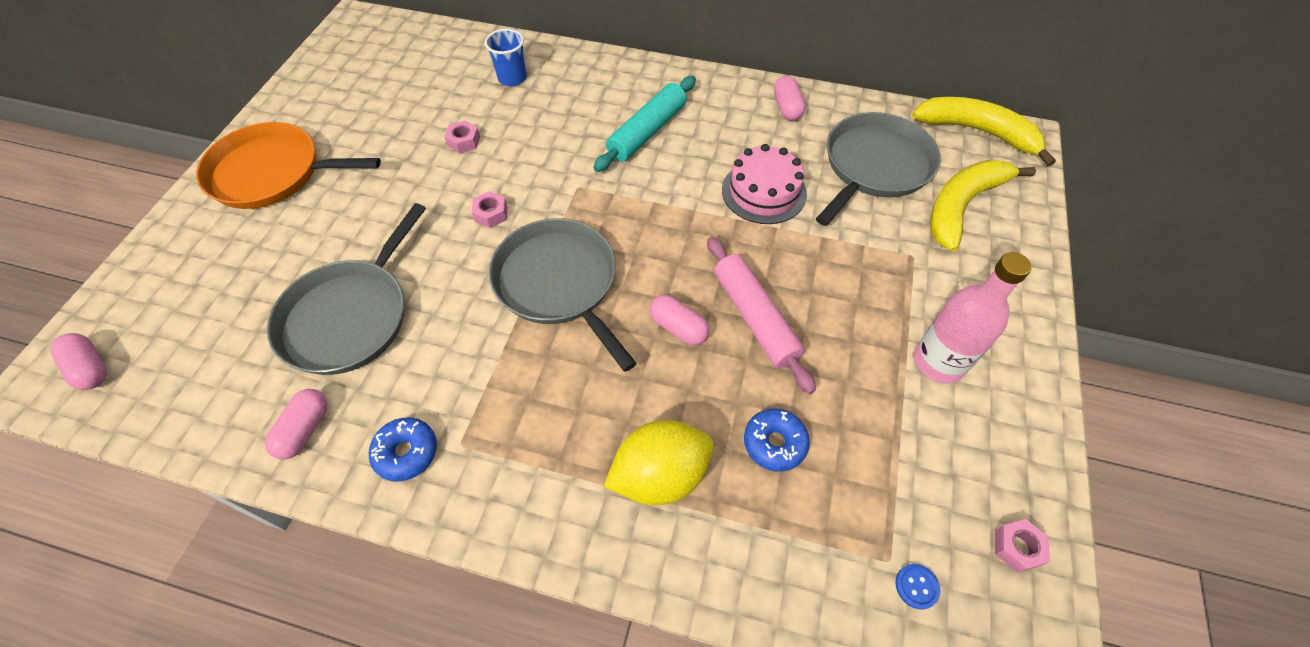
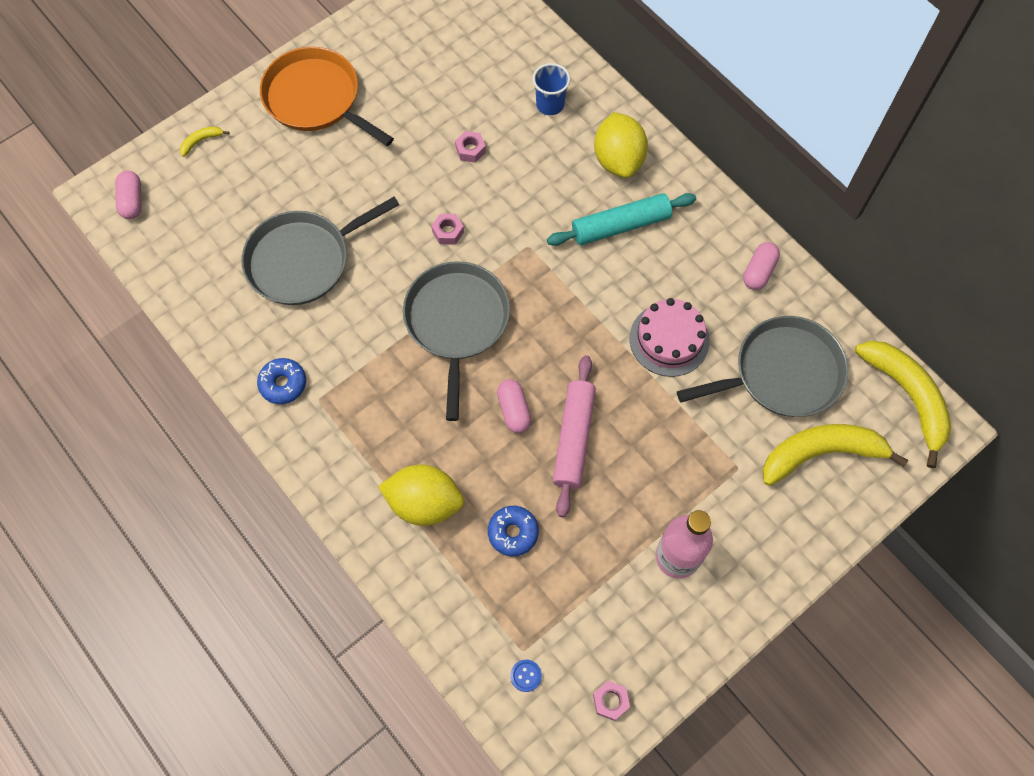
camera: 35 degrees right, 10 degrees up
pink capsule [265,389,327,459] -> none
none -> yellow banana [180,126,230,157]
none -> yellow lemon [594,112,648,178]

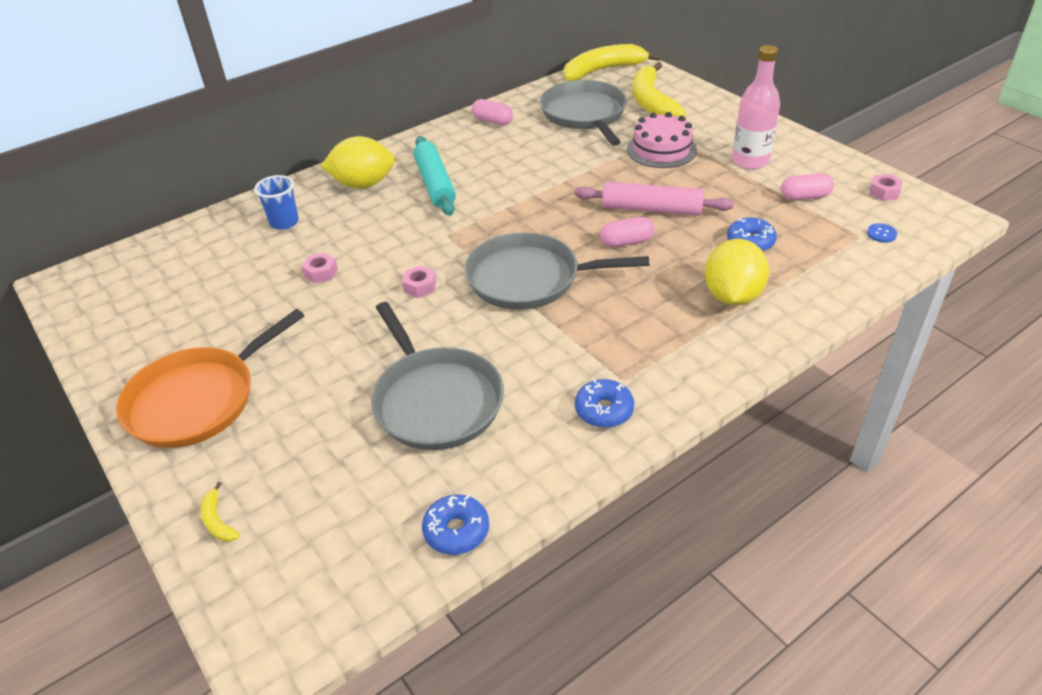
camera: 85 degrees left, 25 degrees down
pink capsule [115,170,142,219] -> pink capsule moved to [781,173,834,201]
pink cake [630,298,710,377] -> pink cake moved to [627,112,697,168]
none -> blue donut [422,494,489,555]

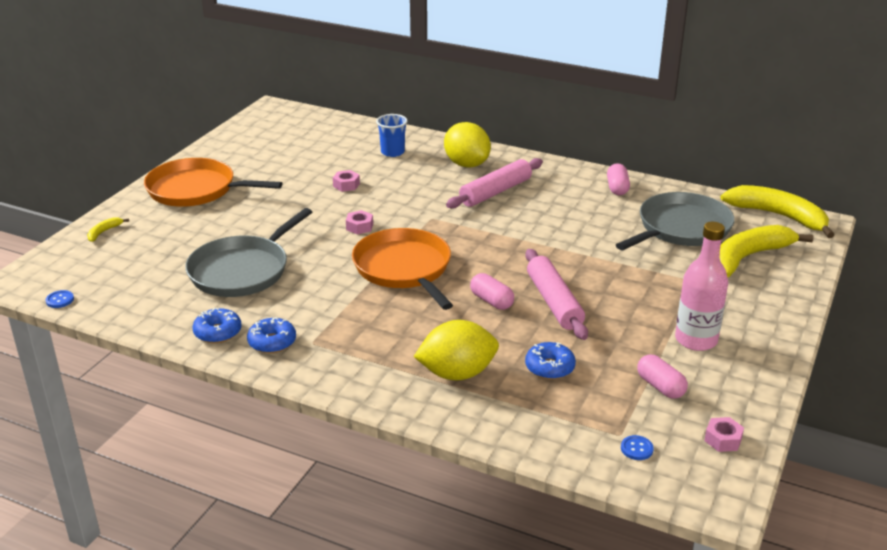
camera: 60 degrees right, 10 degrees down
turquoise rolling pin [413,136,456,216] -> pink rolling pin [446,158,543,209]
blue donut [422,494,489,555] -> blue donut moved to [193,308,241,343]
grey pan [464,232,649,310] -> orange pan [352,228,453,310]
pink cake [627,112,697,168] -> none
none -> blue button [46,290,74,308]

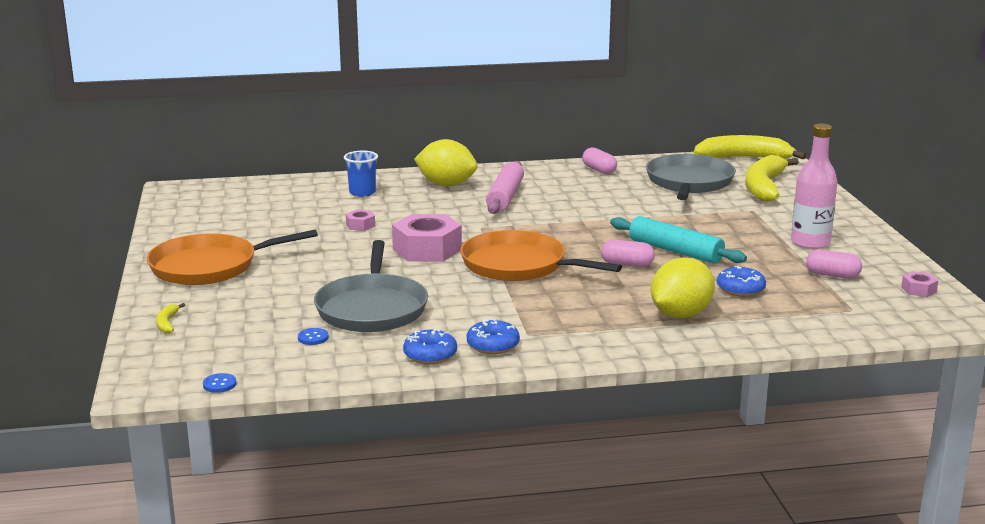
camera: 35 degrees left, 10 degrees down
pink nut [346,210,373,234] -> pink nut [392,214,462,262], size x2.18
pink rolling pin [525,249,588,340] -> turquoise rolling pin [610,216,747,264]
blue button [621,435,654,460] -> blue button moved to [298,328,329,345]

